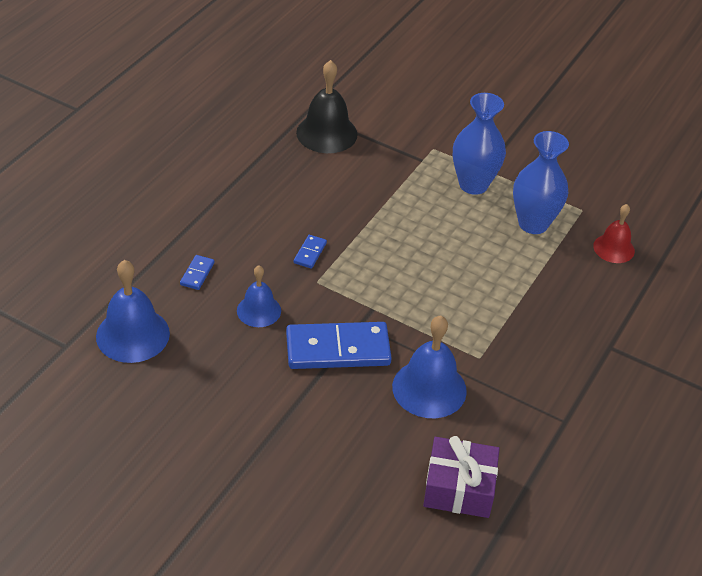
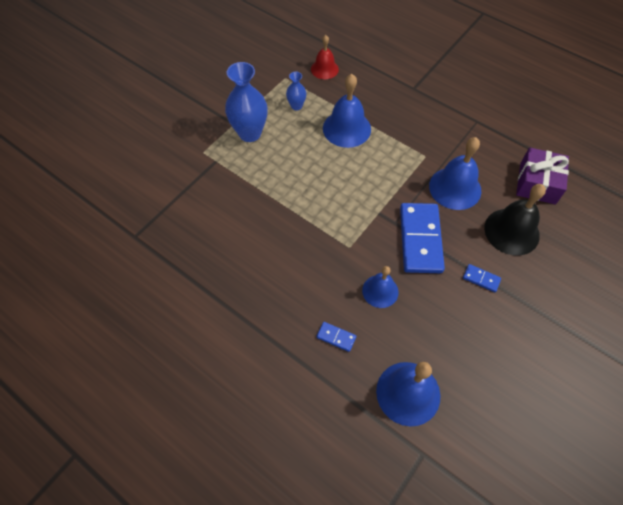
camera: 80 degrees left, 15 degrees up
blue domino [294,235,327,269] -> blue domino moved to [463,264,501,292]
black bell [296,60,358,153] -> black bell moved to [484,184,546,256]
blue vase [513,131,569,234] -> blue vase [286,71,306,111], size x0.51
none -> blue bell [323,74,371,148]

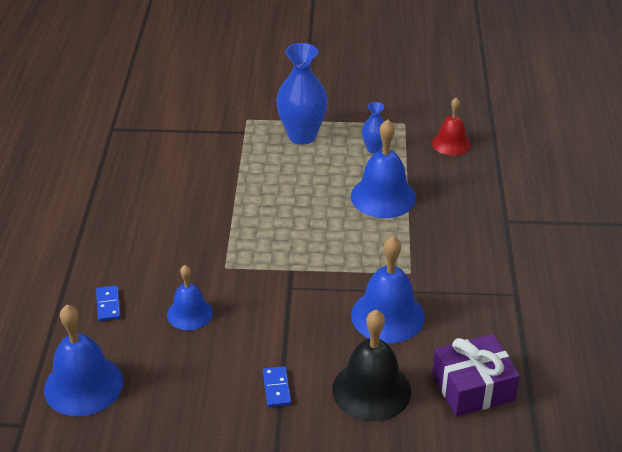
camera: 55 degrees right, 20 degrees down
blue domino [400,203,445,273] -> none

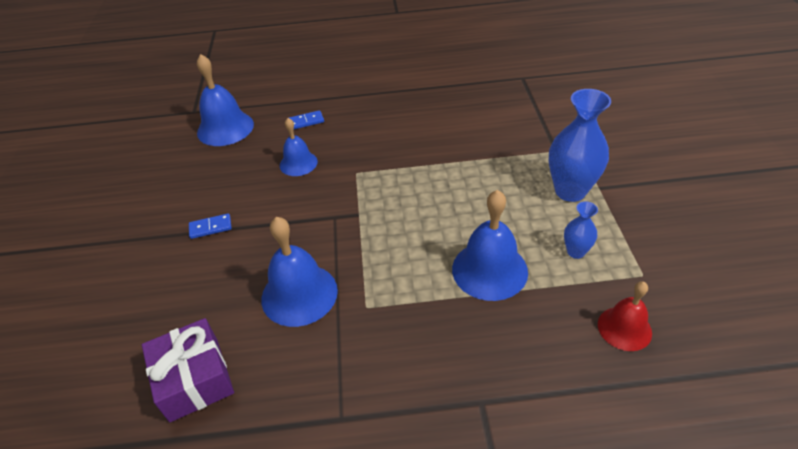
camera: 85 degrees right, 5 degrees up
black bell [332,310,411,422] -> none

